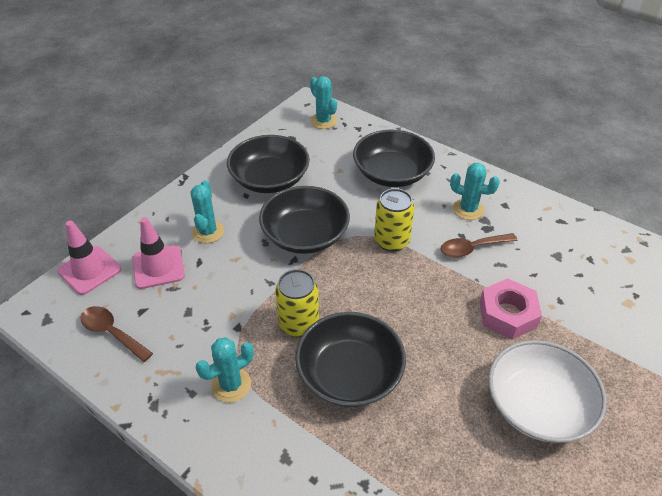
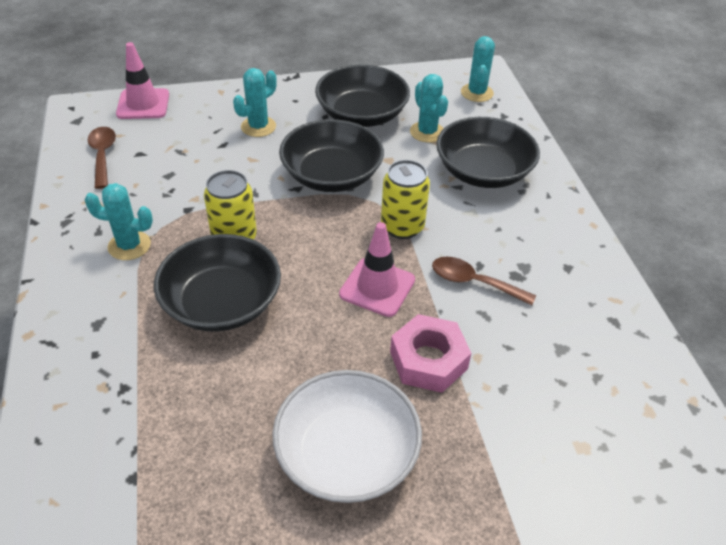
camera: 40 degrees right, 0 degrees up
pink traffic cone [132,217,185,289] -> pink traffic cone moved to [339,222,415,317]
turquoise cactus [450,163,500,220] -> turquoise cactus moved to [410,74,448,142]

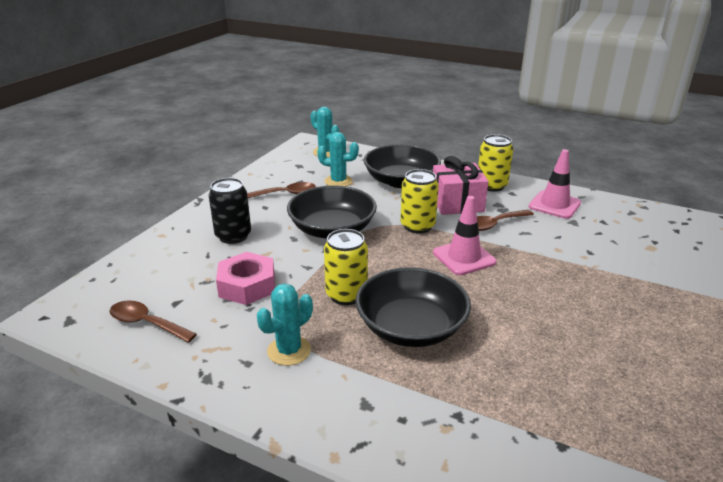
camera: 50 degrees left, 15 degrees down
pink traffic cone [116,42,169,119] -> pink traffic cone moved to [529,149,581,219]
turquoise cactus [233,68,277,137] -> black can [209,178,251,244]
white bowl [272,370,422,503] -> none
black bowl [315,65,410,127] -> brown spoon [247,182,316,198]
pink nut [390,314,471,393] -> pink nut moved to [216,252,275,305]
none -> pink gift [433,156,489,215]
none -> yellow can [478,134,513,192]

